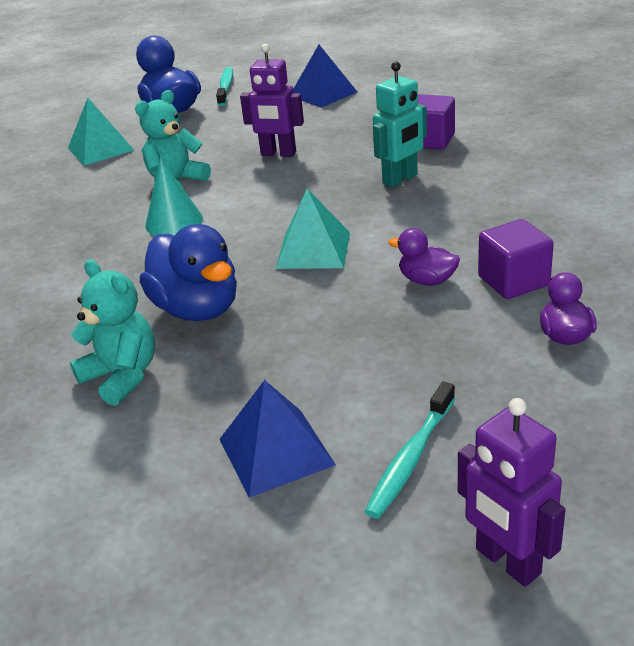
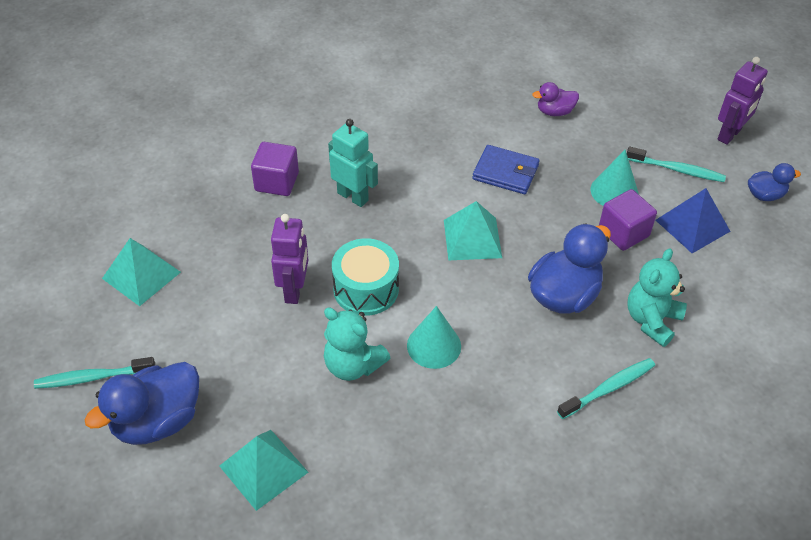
camera: 105 degrees left, 15 degrees up
blue pyramid [293,45,357,108] -> turquoise pyramid [102,238,181,306]
purple duck [388,228,460,286] -> blue wallet [472,145,540,194]
purple cube [478,219,554,299] -> purple cube moved to [599,189,657,251]
none -> turquoise drum [332,238,399,316]
none -> turquoise toothbrush [557,358,655,419]
none -> turquoise cone [591,150,638,206]
none -> blue duck [748,163,801,201]

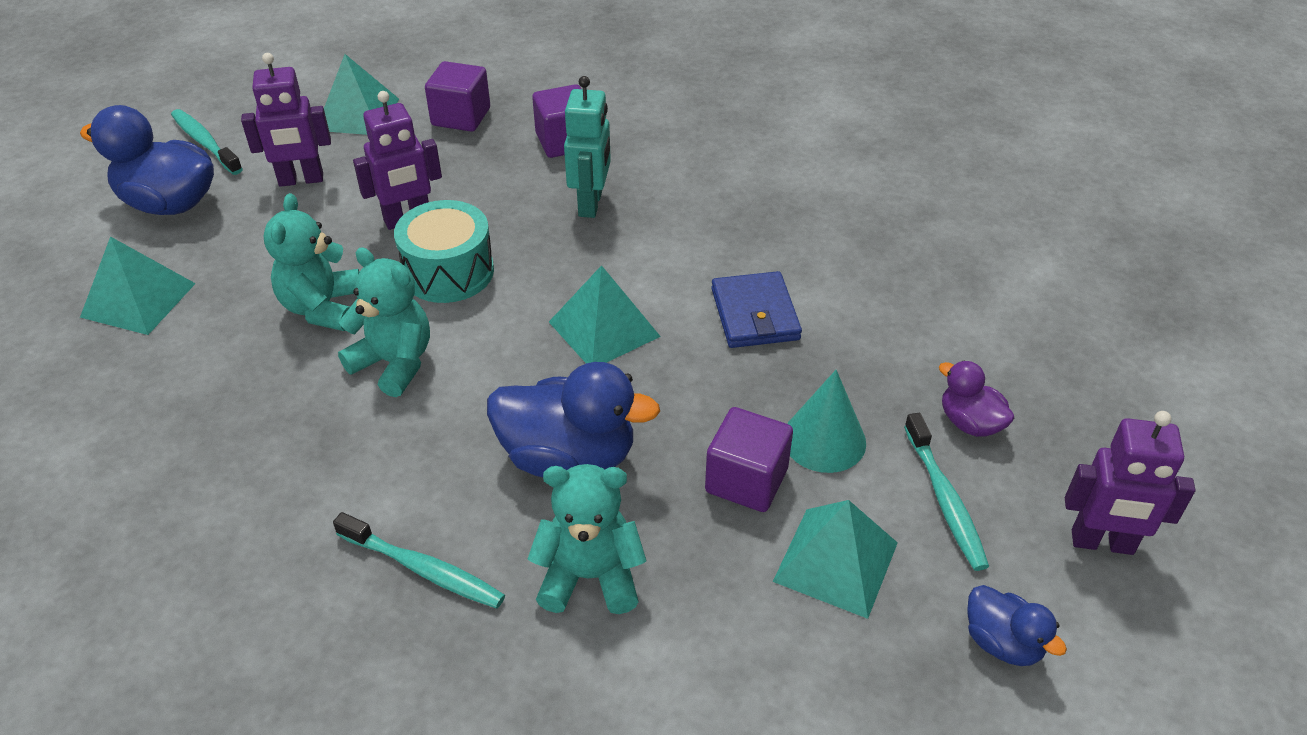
camera: 60 degrees right, 5 degrees down
turquoise cone [407,306,461,369] -> turquoise teddy bear [338,248,430,397]
purple duck [532,82,579,116] -> purple duck moved to [939,361,1014,437]
blue pyramid [656,188,730,253] -> turquoise pyramid [773,500,898,619]
none -> purple robot [241,53,331,187]
none -> purple cube [425,61,490,132]

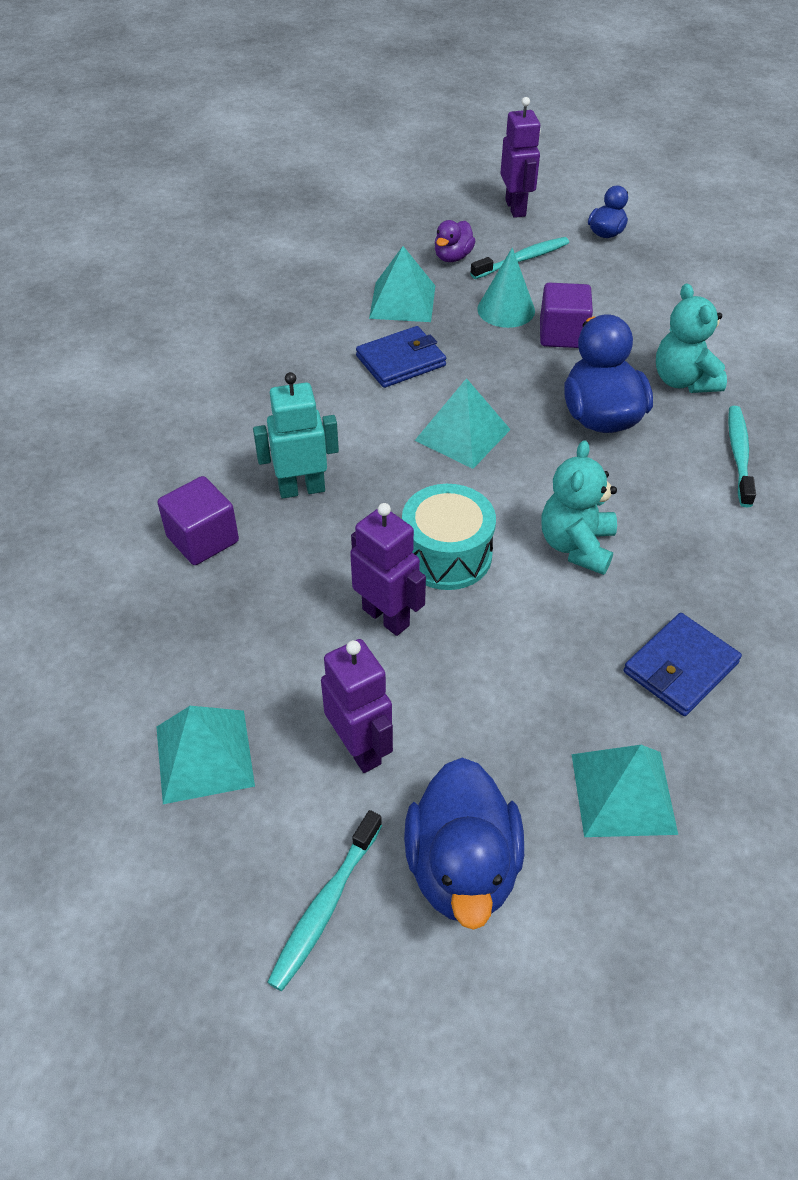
camera: 110 degrees left, 5 degrees up
turquoise teddy bear [264,193,359,331] -> none
purple cube [425,61,490,132] -> none
turquoise pyramid [773,500,898,619] -> turquoise pyramid moved to [369,246,435,322]
none -> blue wallet [623,613,742,716]

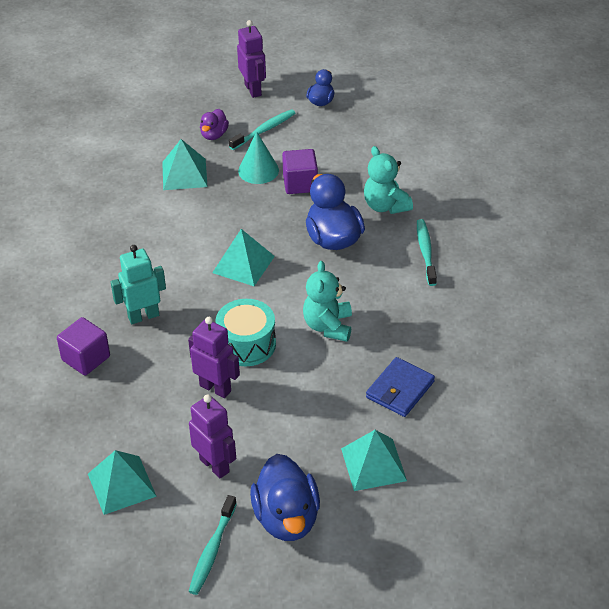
camera: 10 degrees left, 5 degrees down
blue wallet [356,326,446,388] -> none

